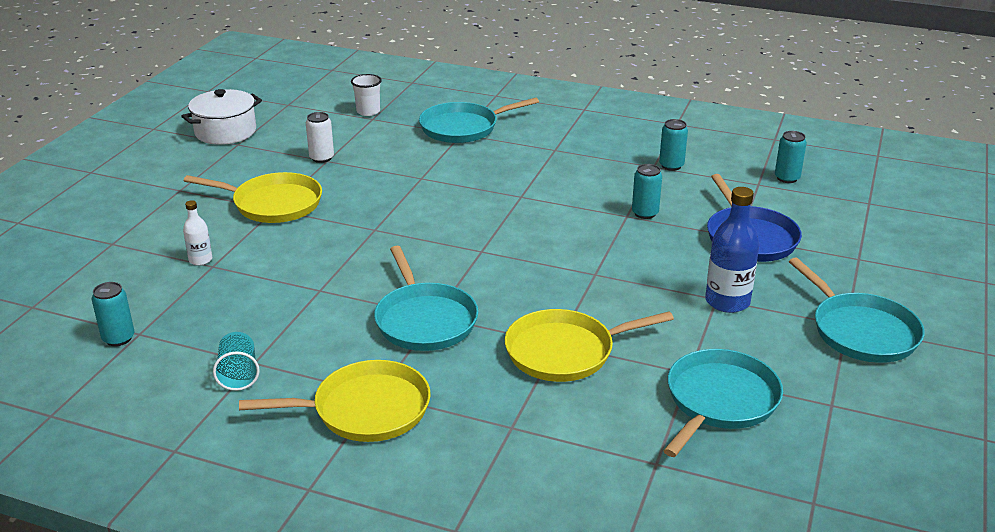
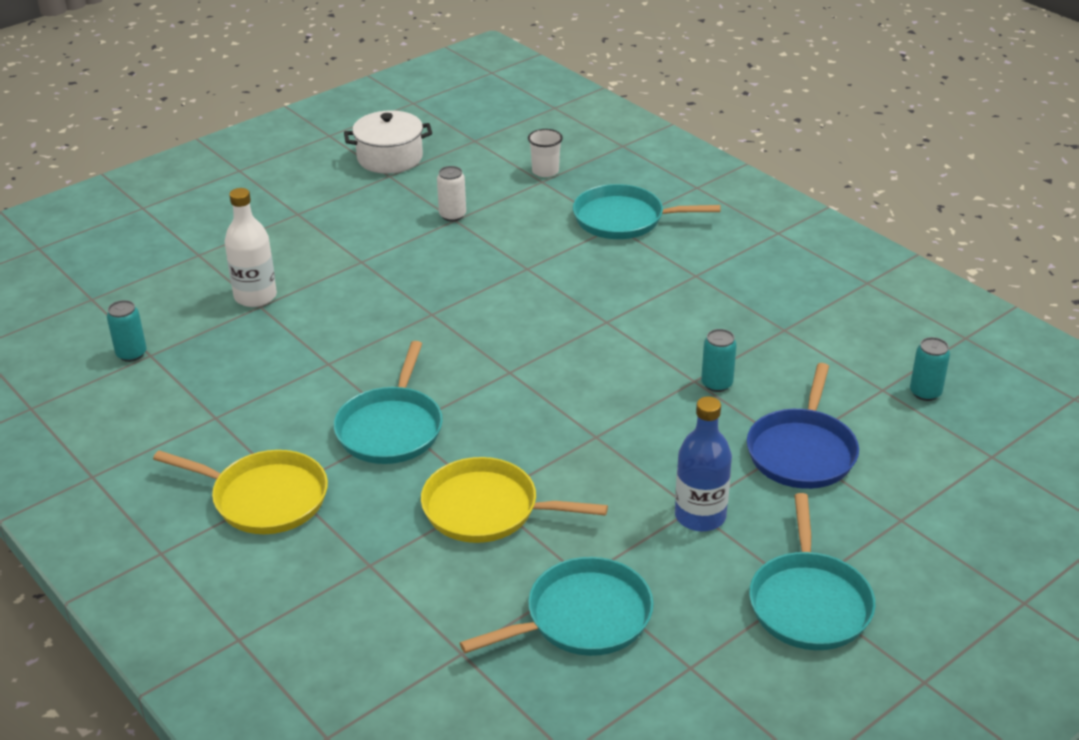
camera: 30 degrees right, 5 degrees up
white bottle [183,200,213,266] -> white bottle [225,188,277,307], size x1.81
yellow pan [184,172,322,223] -> none
turquoise cup [213,332,260,391] -> none
turquoise can [659,119,688,171] -> none

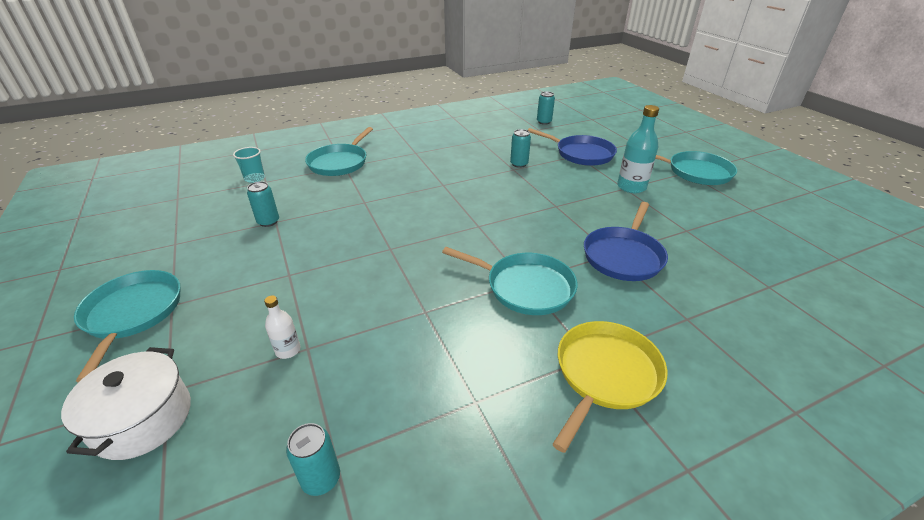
camera: 75 degrees left, 0 degrees up
white bottle [225,188,277,307] -> white bottle [264,295,301,359], size x0.55
white pot [344,110,432,174] -> white pot moved to [61,347,191,460]
yellow pan [421,457,608,543] -> blue pan [584,202,668,281]
white can [437,166,466,221] -> turquoise can [247,181,279,227]
turquoise pan [460,557,654,656] -> turquoise pan moved to [74,270,180,383]
white cup [528,129,563,177] -> turquoise cup [233,147,265,183]
blue bottle [675,396,732,531] -> turquoise bottle [617,105,659,193]

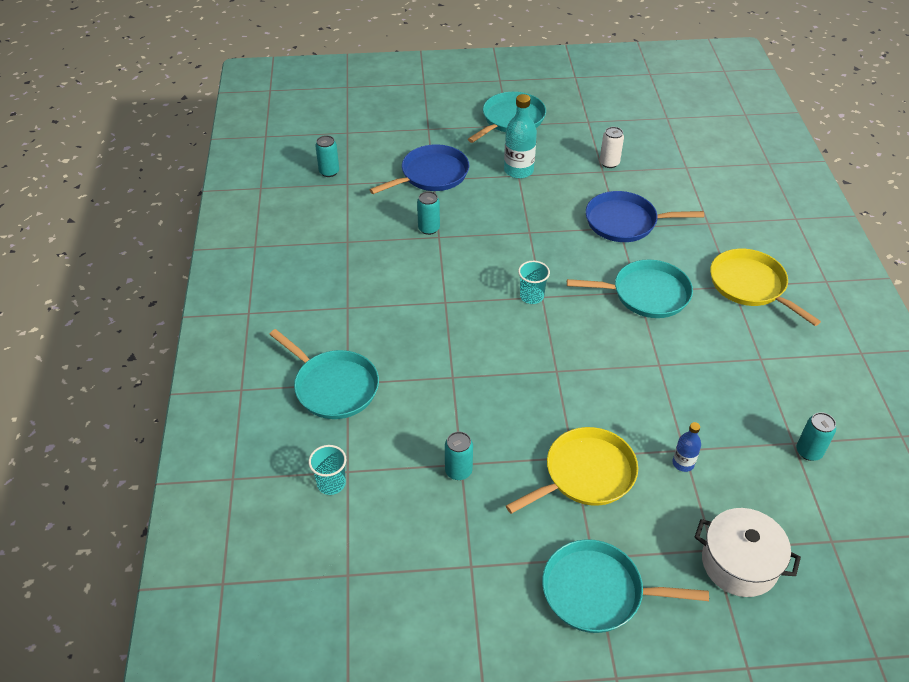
camera: 70 degrees left, 10 degrees up
white bottle [264,295,301,359] -> blue bottle [673,422,701,472]
turquoise pan [442,247,577,315] -> turquoise pan turned 45 degrees clockwise [567,260,693,318]
blue pan [584,202,668,281] -> blue pan turned 135 degrees clockwise [585,191,704,242]
none -> yellow pan [506,427,638,514]
none -> turquoise cup [518,261,550,304]
none -> white can [600,127,624,168]

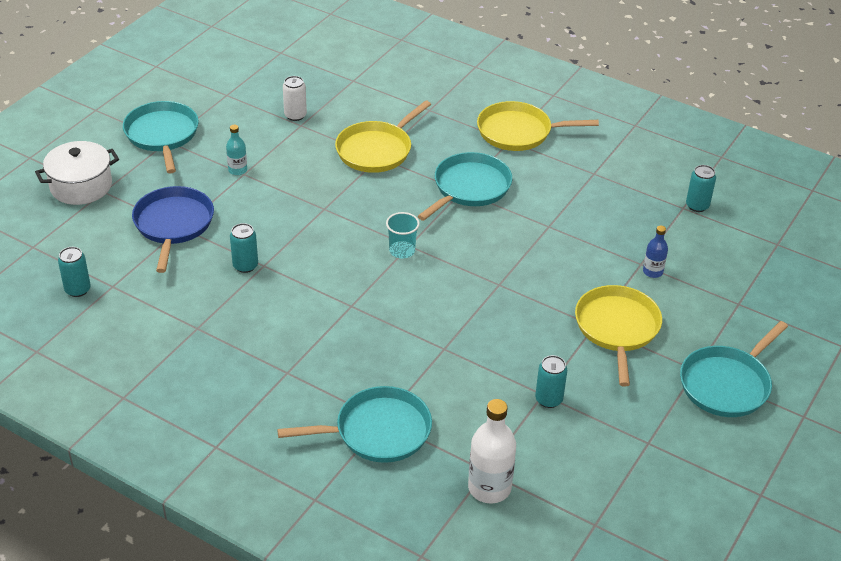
camera: 55 degrees left, 5 degrees down
turquoise cup [309,445,346,495] -> white bottle [468,399,516,503]
turquoise bottle [504,94,537,179] -> turquoise bottle [226,125,247,175], size x0.55
blue pan [585,191,704,242] -> yellow pan [335,100,431,173]
white pot [695,508,801,597] -> white pot moved to [35,141,119,205]

